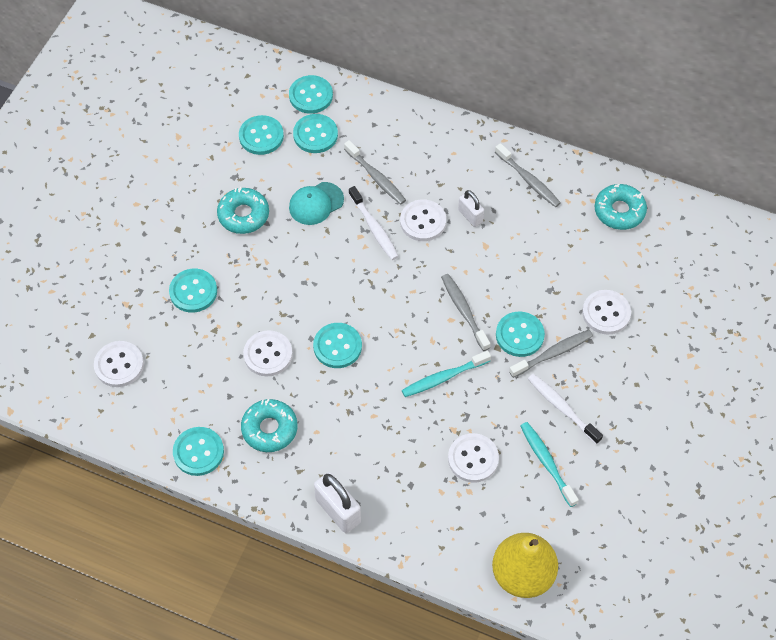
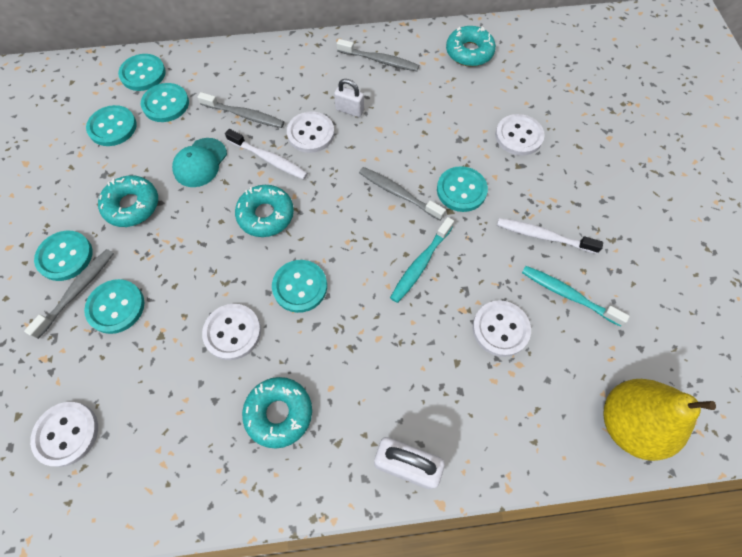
camera: 30 degrees left, 5 degrees up
turquoise button [173,427,224,476] -> turquoise button moved to [34,231,93,281]
grey toothbrush [509,330,593,378] -> grey toothbrush moved to [24,249,114,339]
none -> turquoise donut [235,185,294,237]

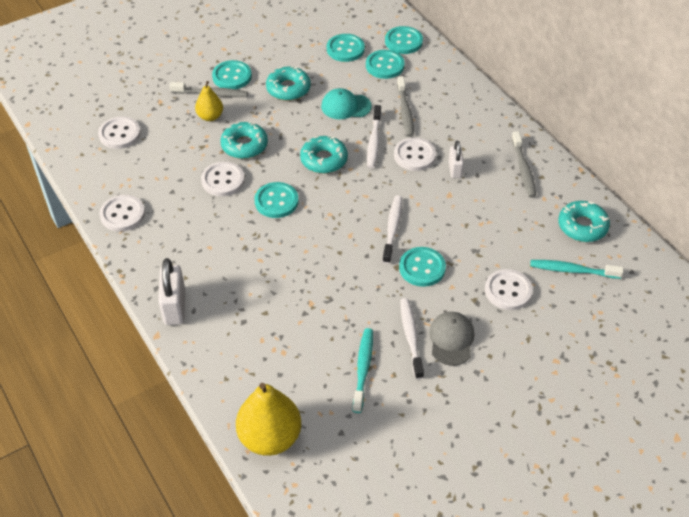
camera: 65 degrees right, 15 degrees down
turquoise button [84,279,144,334] -> yellow pear [195,81,223,121]
turquoise donut [242,377,312,449] -> turquoise donut moved to [221,121,268,159]
grey toothbrush [359,167,446,220] -> white toothbrush [382,195,402,264]
turquoise toothbrush [390,217,454,303] -> turquoise toothbrush moved to [530,260,624,279]
white button [473,300,531,357] -> white button moved to [99,195,145,231]
none -> grey cap [429,312,474,366]

